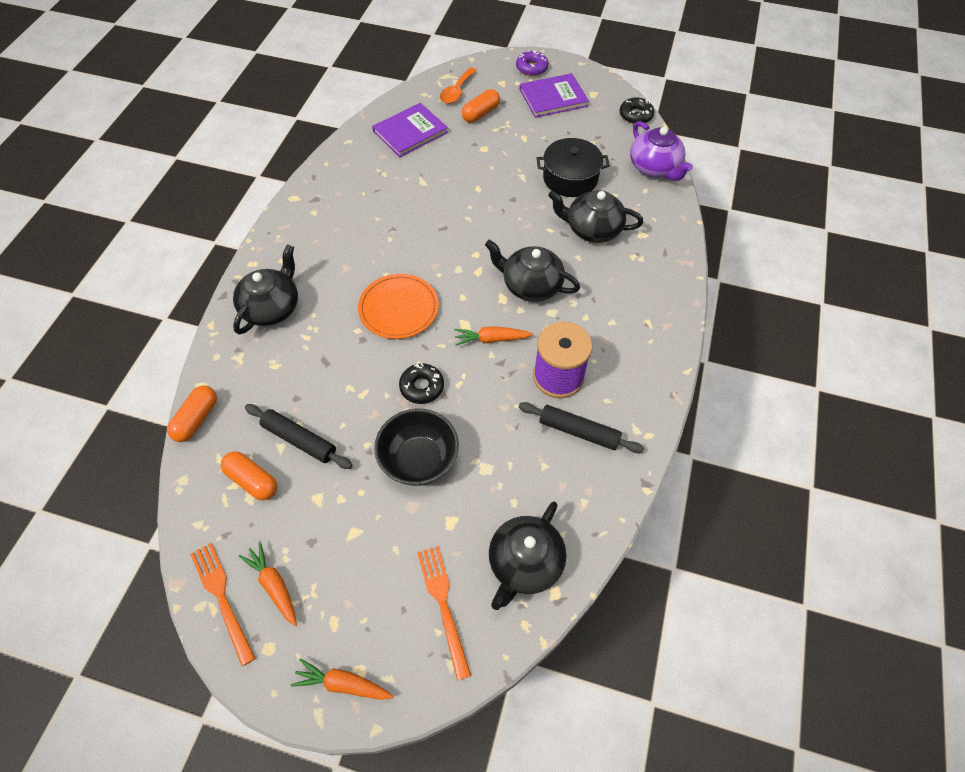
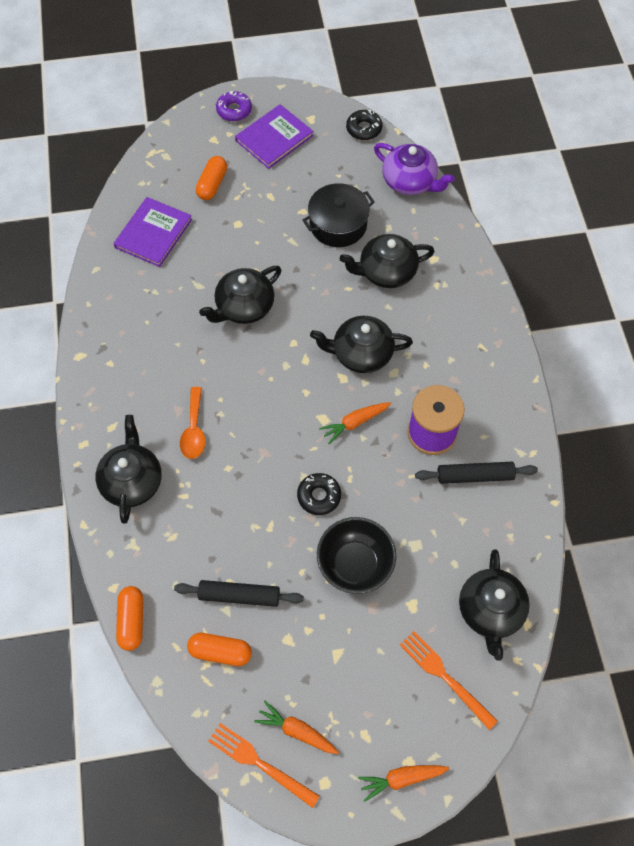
camera: 25 degrees left, 5 degrees up
orange plate [358,274,439,339] -> none
orange spoon [440,67,477,104] -> orange spoon moved to [180,387,206,459]
none -> black teapot [199,266,281,324]

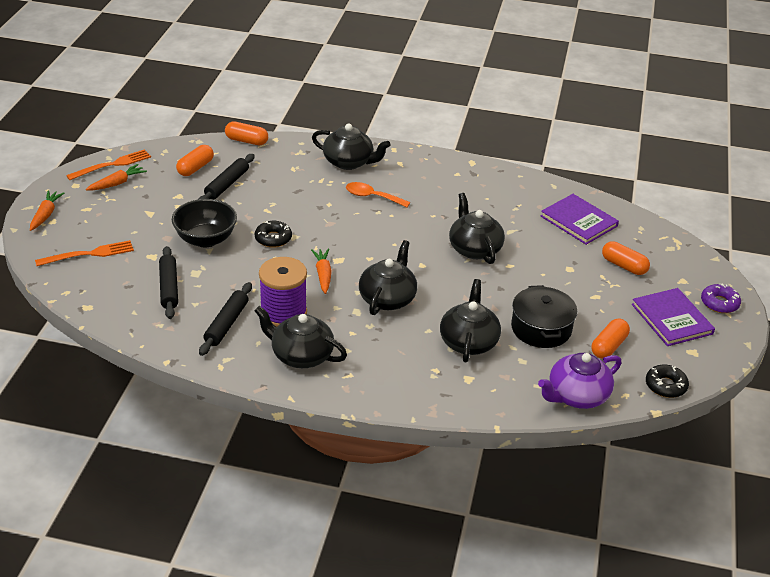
camera: 110 degrees right, 25 degrees down
black teapot [459,549,530,661] -> black teapot moved to [254,306,347,368]
none -> black rolling pin [159,246,178,319]
none -> orange capsule [592,319,630,359]

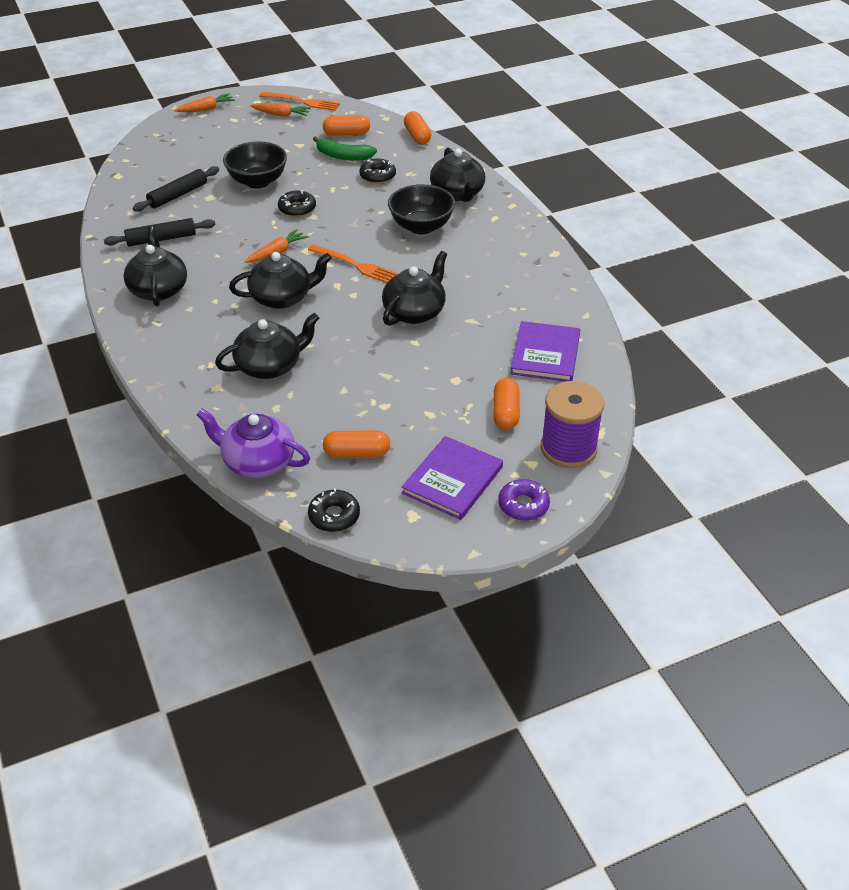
camera: 55 degrees right, 5 degrees up
orange fork [35,240,134,266] -> orange fork moved to [308,244,398,283]
black rolling pin [199,154,255,199] -> green banana [313,136,377,161]
purple spool [259,257,307,327] -> purple spool moved to [541,381,605,468]
orange spoon [346,182,410,207] -> black bowl [388,184,455,234]
black pot [511,285,577,348] -> none
none -> black donut [359,159,396,184]

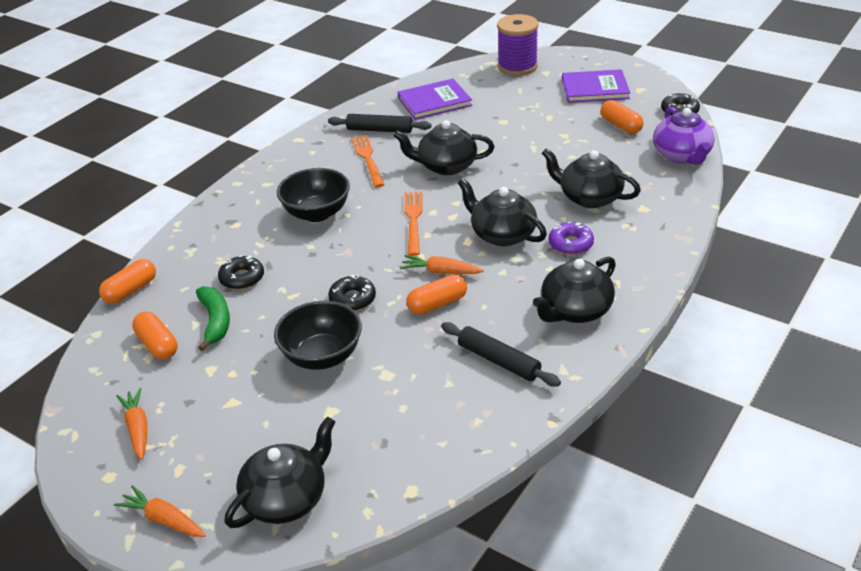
camera: 120 degrees left, 5 degrees down
black rolling pin [133,166,219,212] -> black rolling pin moved to [328,114,432,133]
orange fork [259,92,340,111] -> orange fork moved to [351,135,385,187]
black teapot [430,147,485,202] -> black teapot moved to [225,417,335,528]
orange capsule [493,378,520,430] -> orange capsule moved to [406,274,467,315]
purple donut [498,479,550,521] -> purple donut moved to [549,222,594,255]

